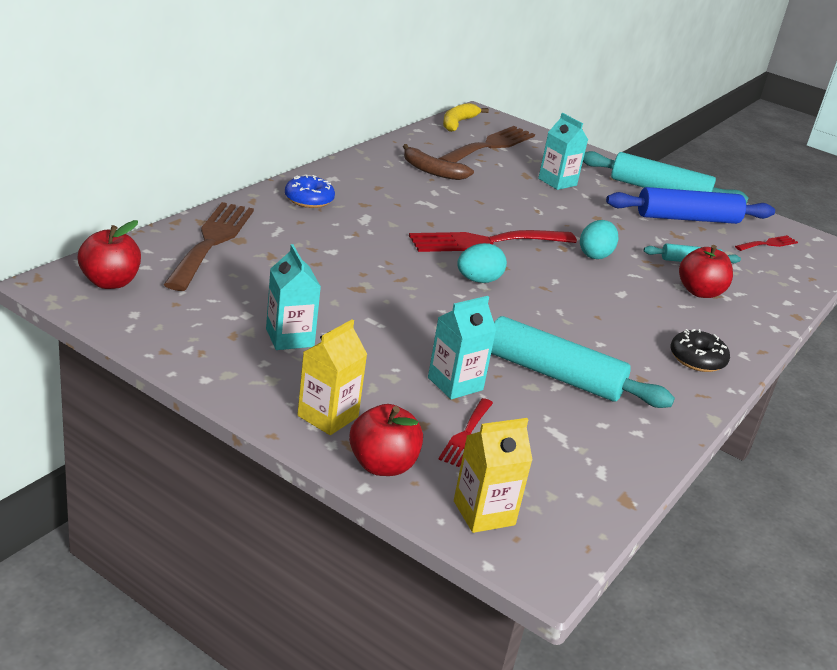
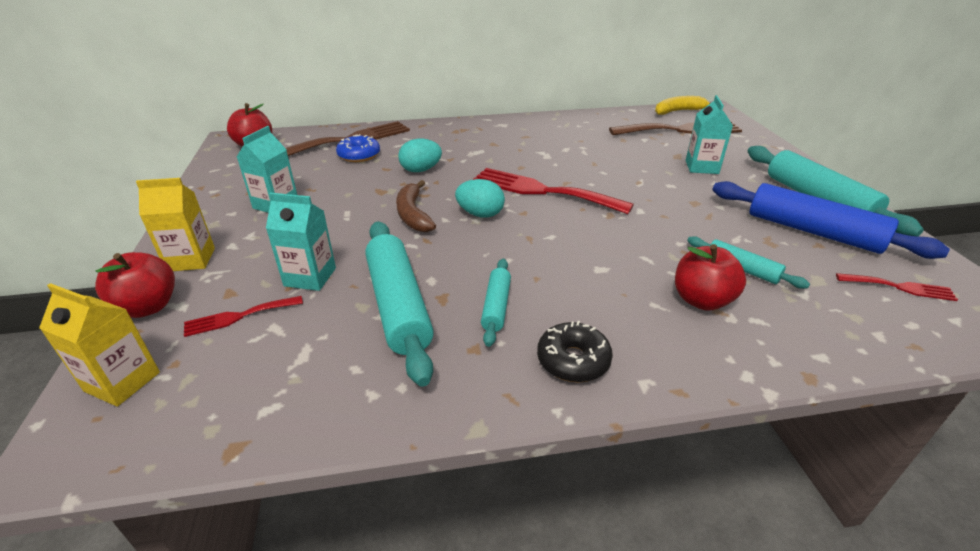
camera: 50 degrees right, 5 degrees up
blue donut [285,175,335,208] -> blue donut moved to [336,134,380,162]
brown banana [403,144,474,180] -> brown banana moved to [396,180,436,232]
turquoise egg [580,220,618,259] -> turquoise egg moved to [398,139,442,172]
none -> turquoise rolling pin [481,259,511,347]

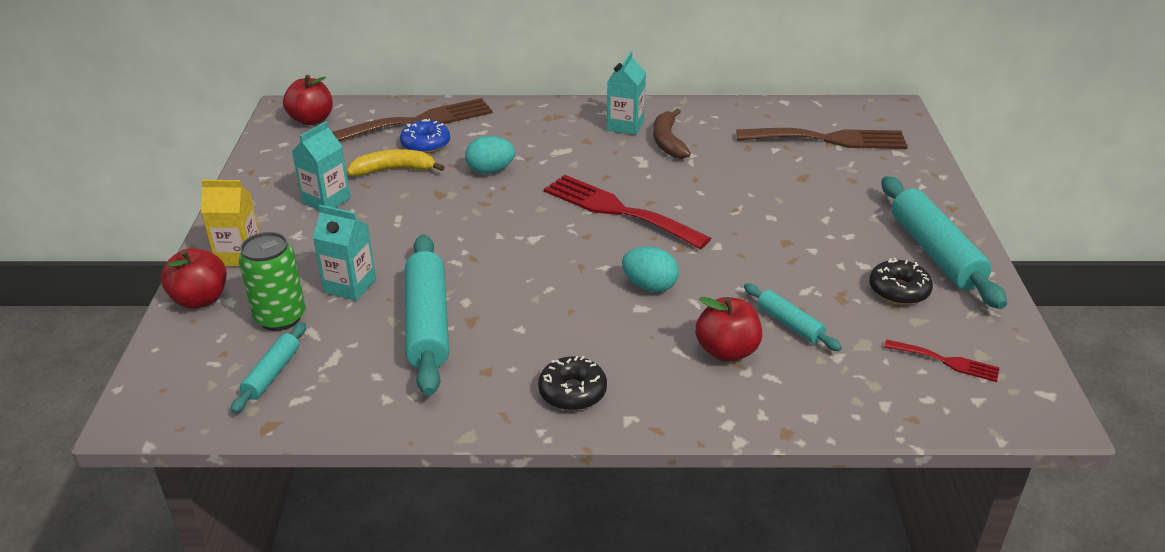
camera: 10 degrees right, 0 degrees up
yellow carton [39,283,160,407] -> none
red fork [184,296,303,337] -> green can [239,232,306,331]
brown banana [396,180,436,232] -> brown banana moved to [653,109,691,159]
turquoise egg [455,179,505,218] -> turquoise egg moved to [622,247,679,292]
turquoise rolling pin [481,259,511,347] -> turquoise rolling pin moved to [231,322,306,413]
yellow banana [655,96,710,115] -> yellow banana moved to [346,149,445,176]
turquoise carton [686,95,733,174] -> turquoise carton moved to [607,51,646,135]
blue rolling pin [713,181,950,259] -> black donut [869,258,933,305]

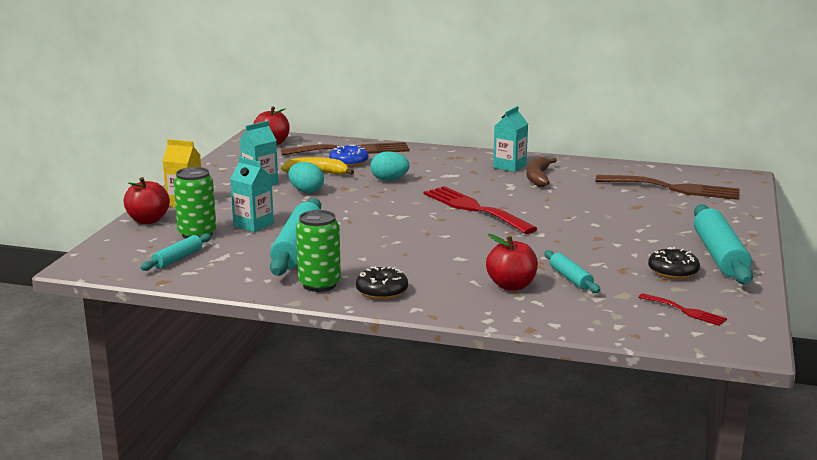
camera: 15 degrees right, 15 degrees down
turquoise egg [622,247,679,292] -> turquoise egg moved to [288,162,324,193]
none -> green can [296,210,341,292]

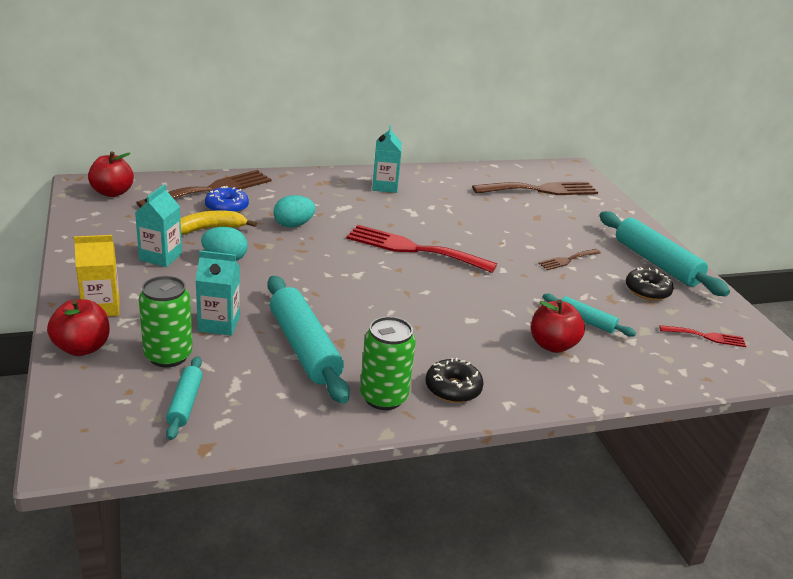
camera: 35 degrees left, 10 degrees up
brown banana [527,157,557,187] -> none
none -> brown fork [538,249,601,270]

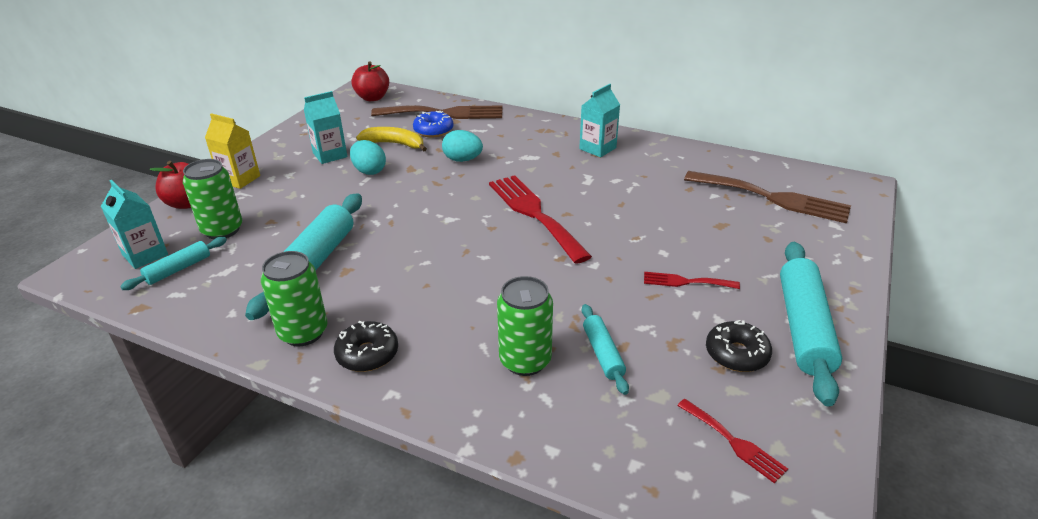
camera: 45 degrees right, 5 degrees up
turquoise carton [195,250,240,336] -> turquoise carton moved to [101,180,168,269]
red apple [531,299,585,353] -> green can [497,276,553,376]
brown fork [538,249,601,270] -> red fork [644,272,740,289]

